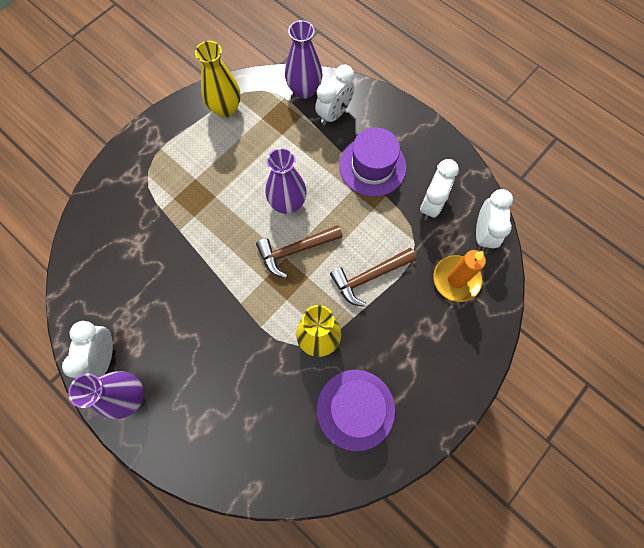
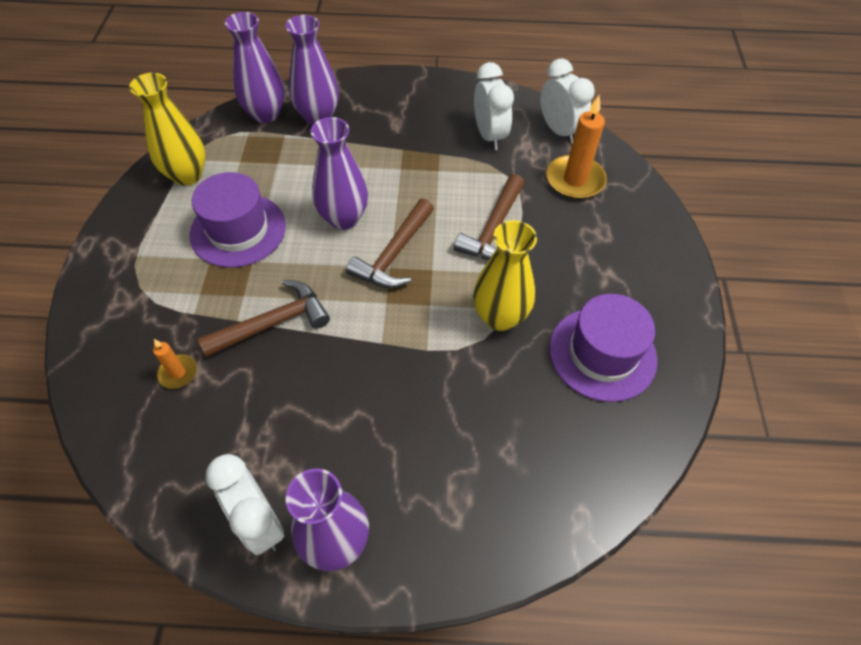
camera: 40 degrees left, 15 degrees down
white clock [315,64,355,126] -> purple vase [286,15,339,125]
purple hat [339,128,406,197] -> purple hat moved to [190,172,286,268]
none -> orange candle [153,339,197,389]
none -> brown hammer [198,279,330,357]

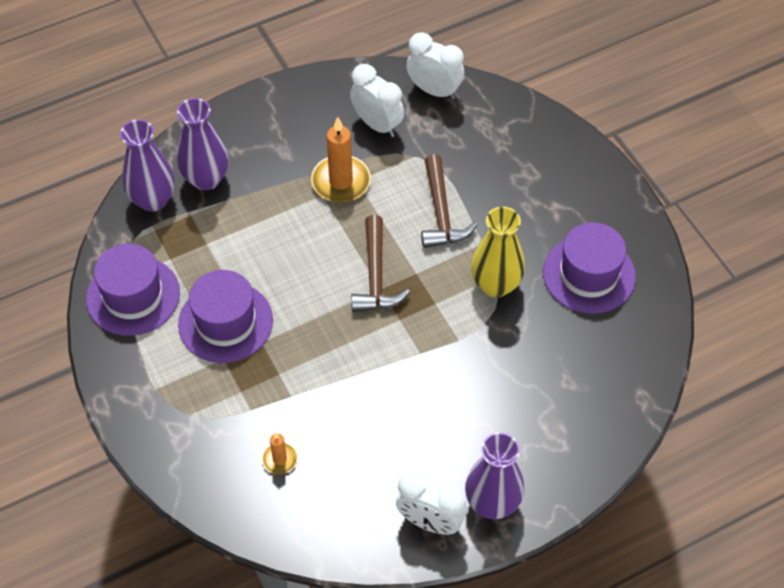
camera: 30 degrees left, 0 degrees up
yellow vase [129,73,206,186] -> purple hat [86,244,180,336]
brown hammer [198,279,330,357] -> none
purple vase [311,117,368,230] -> none
orange candle [546,95,607,199] -> orange candle moved to [311,117,371,203]

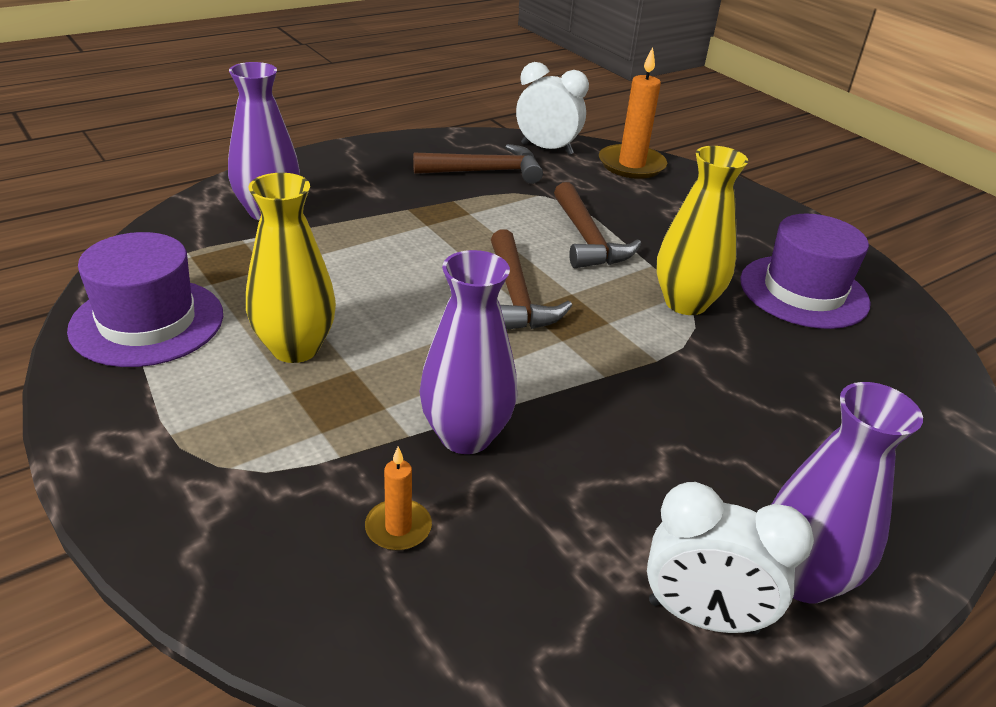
camera: 10 degrees left, 20 degrees down
purple vase [120,119,175,212] -> purple vase moved to [420,250,517,454]
purple hat [178,270,273,363] -> yellow vase [246,173,336,363]
orange candle [311,117,371,203] -> orange candle moved to [599,47,667,179]
white clock [350,64,404,138] -> brown hammer [413,144,543,184]

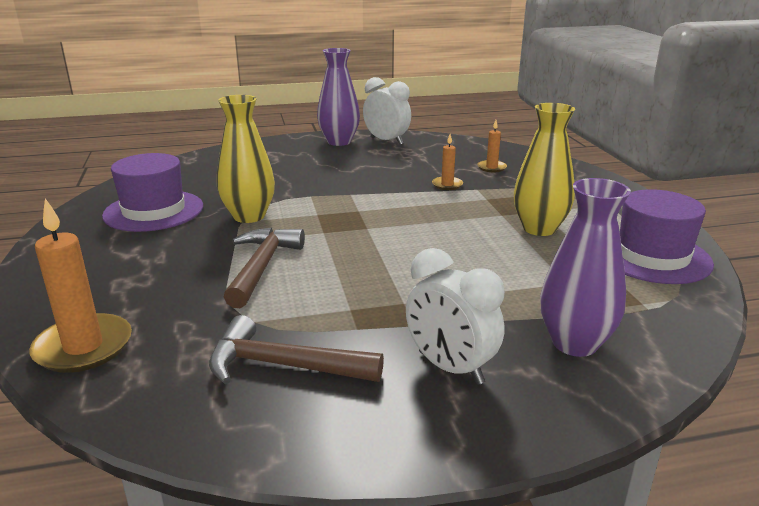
camera: 155 degrees left, 10 degrees down
purple vase [420,250,517,454] -> orange candle [432,134,463,190]
brown hammer [491,229,572,330] -> none
white clock [516,62,589,155] -> white clock moved to [406,248,505,385]

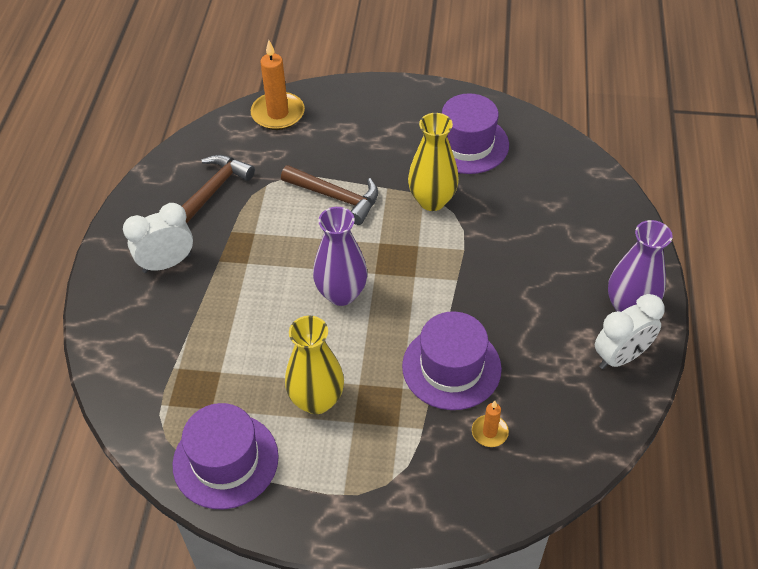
camera: 110 degrees right, 25 degrees up
orange candle [432,134,463,190] -> purple hat [402,311,502,410]
purple vase [540,178,631,357] -> purple vase moved to [313,207,368,306]

